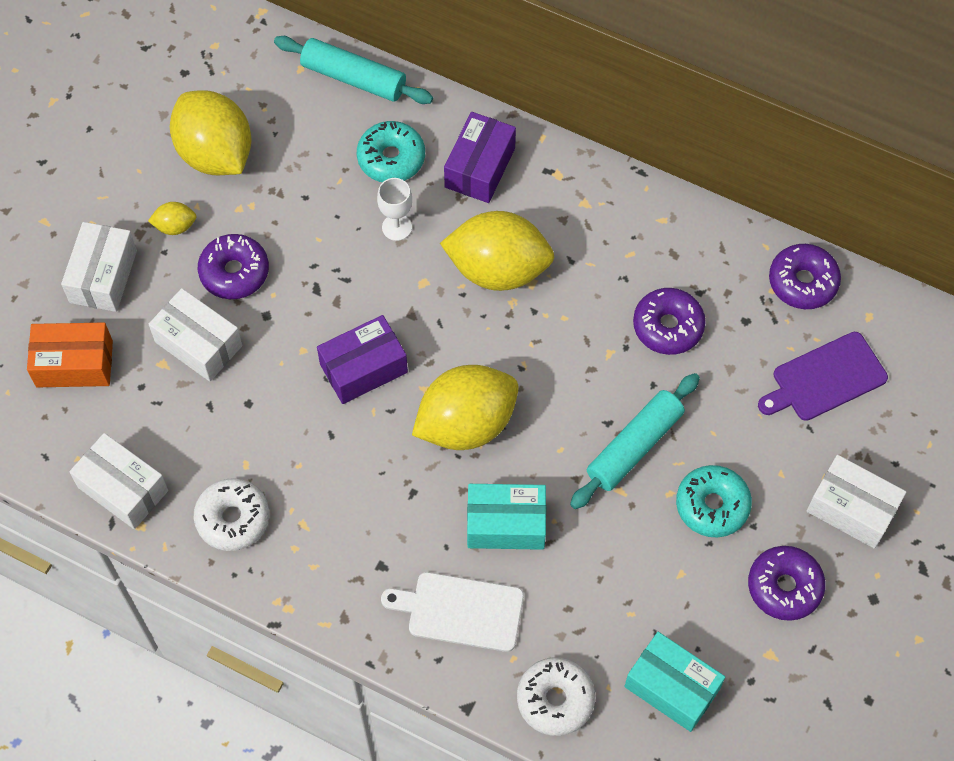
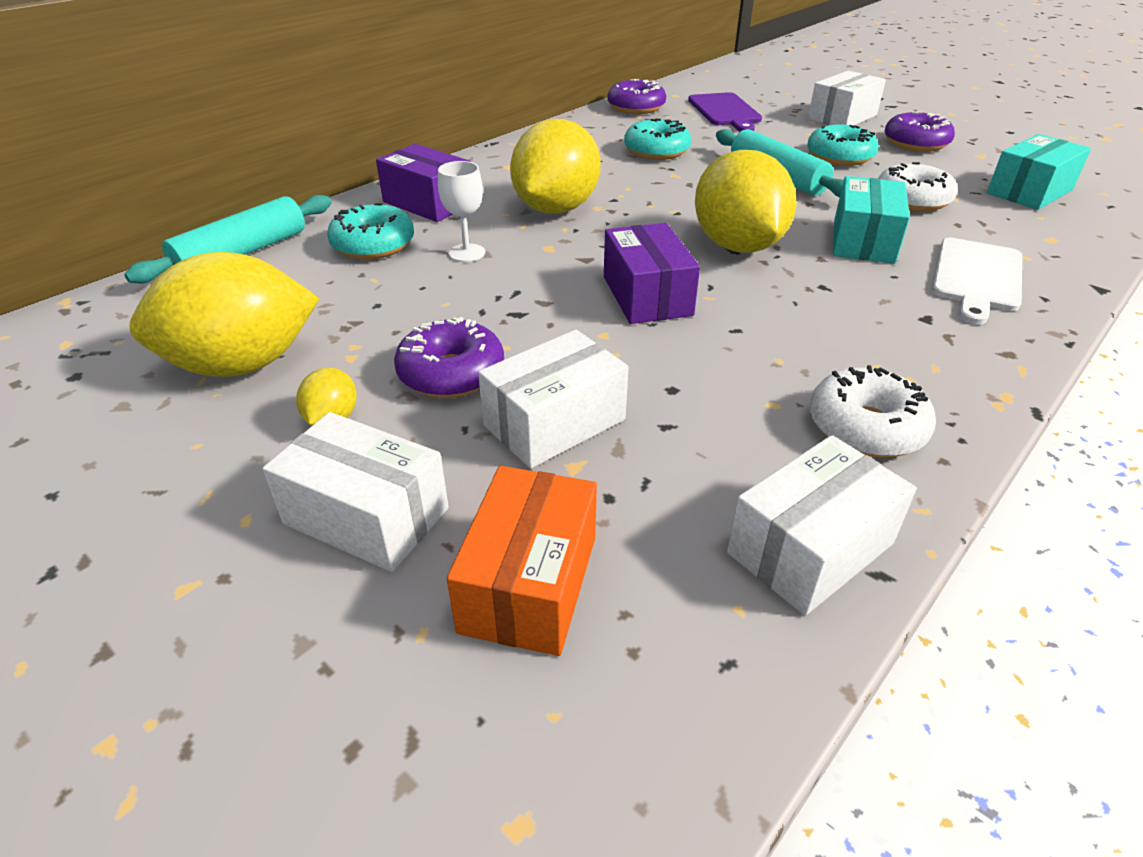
camera: 75 degrees left, 25 degrees down
white donut [517,657,595,736] -> white donut moved to [878,162,958,212]
purple donut [633,288,706,355] -> turquoise donut [624,119,691,160]

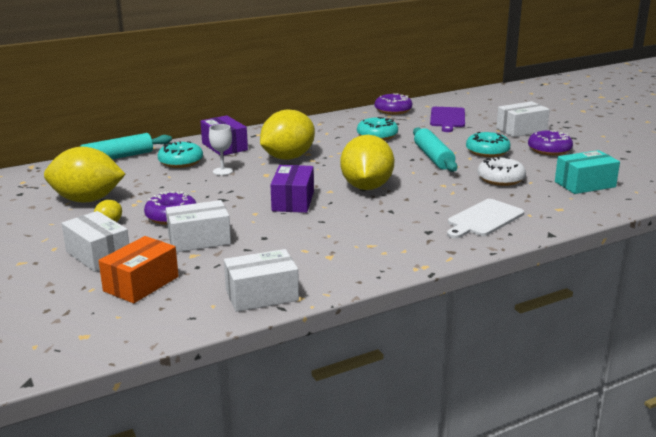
camera: 20 degrees right, 15 degrees down
white donut [810,365,936,457] -> none
turquoise box [833,176,910,264] -> none

